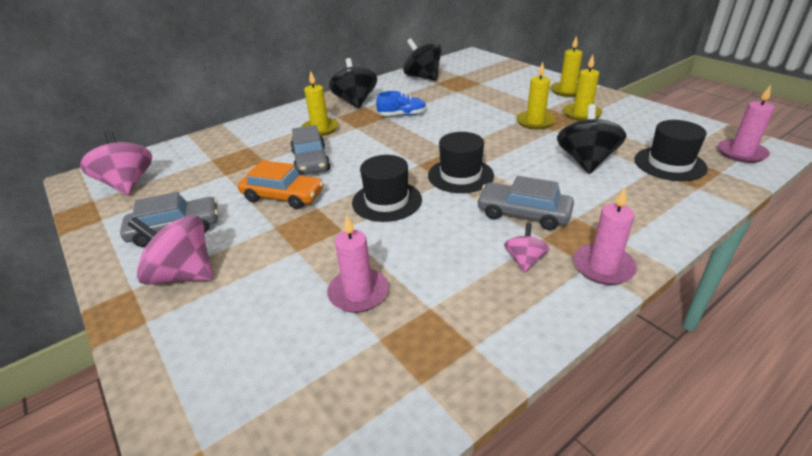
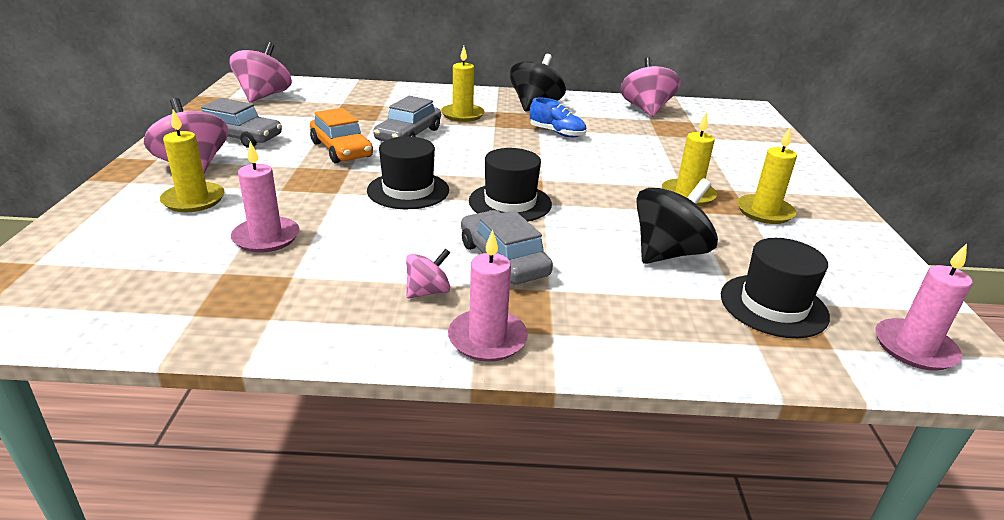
camera: 35 degrees right, 5 degrees down
black spinning top [403,38,442,81] -> pink spinning top [620,57,681,117]
yellow candle [550,35,582,97] -> yellow candle moved to [160,110,225,212]

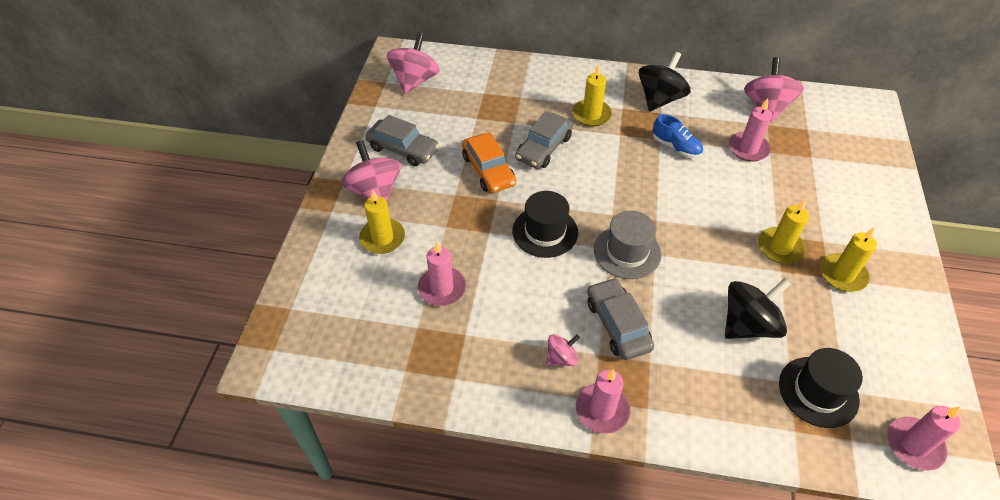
camera: 10 degrees right, 20 degrees up
black hat [469,148,552,221] -> grey hat [594,211,661,279]
none -> pink candle [729,99,772,162]

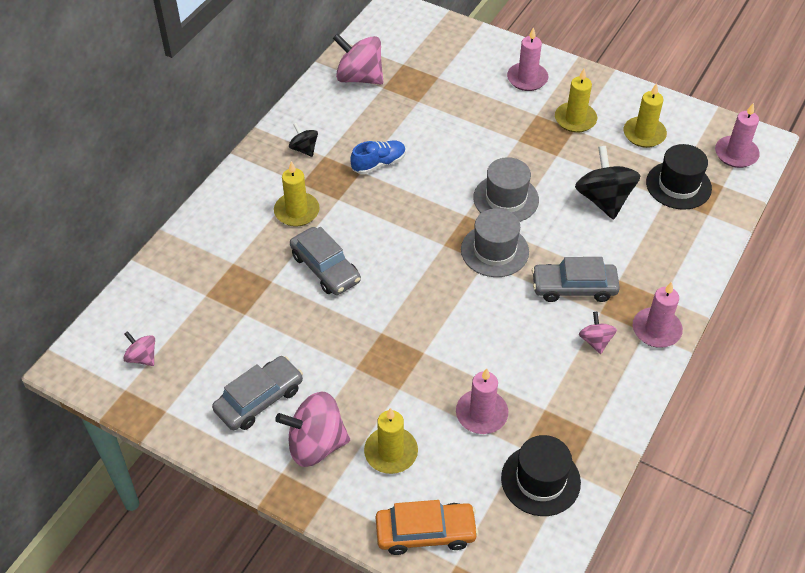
camera: 70 degrees left, 0 degrees up
pink spinning top [387,33,440,94] -> pink spinning top [123,331,155,366], size x0.53
orange car [462,133,516,193] -> orange car moved to [376,500,479,555]
black hat [512,191,578,258] -> black hat moved to [501,435,581,516]
black spinning top [639,52,690,112] -> black spinning top [289,123,318,157], size x0.53
pink candle [729,99,772,162] -> pink candle moved to [507,27,548,91]
yellow candle [758,199,809,264] -> yellow candle moved to [623,83,667,148]
none -> grey hat [473,157,539,222]

